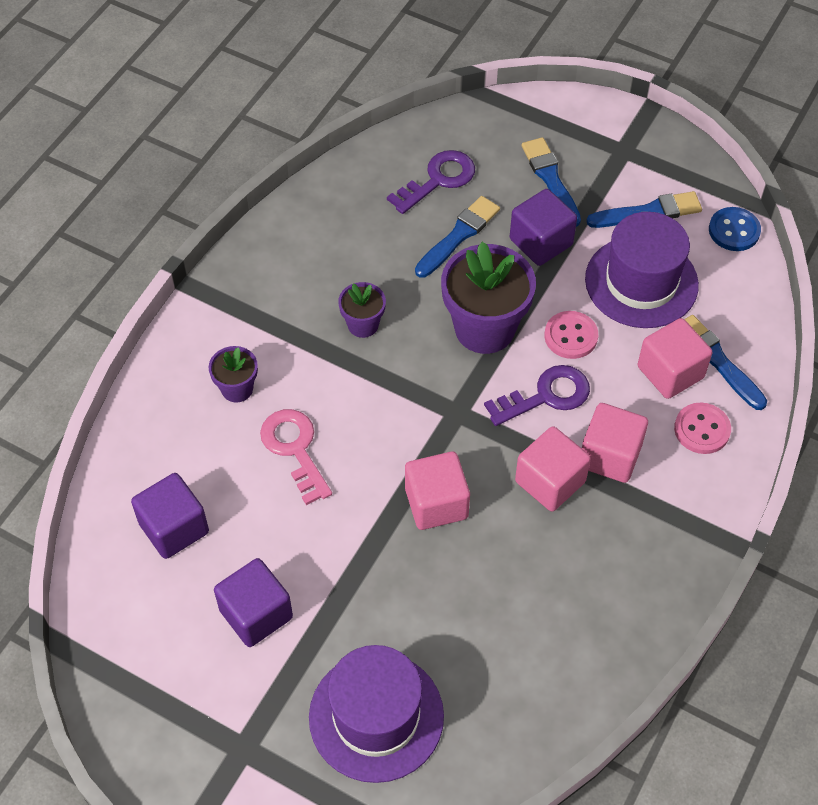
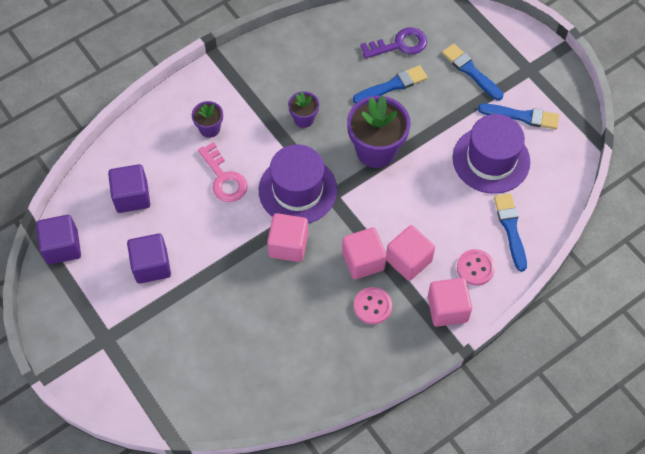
camera: 25 degrees right, 5 degrees up
pink key [260,409,332,505] -> pink key turned 150 degrees clockwise [198,142,248,202]
purple hat [309,645,444,783] -> purple hat moved to [259,144,337,223]
purple key [484,365,590,426] -> none
purple cube [510,189,577,266] -> purple cube moved to [36,215,81,264]
blue brush [522,137,581,227] -> blue brush turned 45 degrees counterclockwise [442,44,503,101]
pink button [544,311,598,359] -> pink button moved to [354,287,392,324]
pink cube [638,318,712,399] -> pink cube moved to [428,278,472,327]
blue button [709,207,761,251] -> none

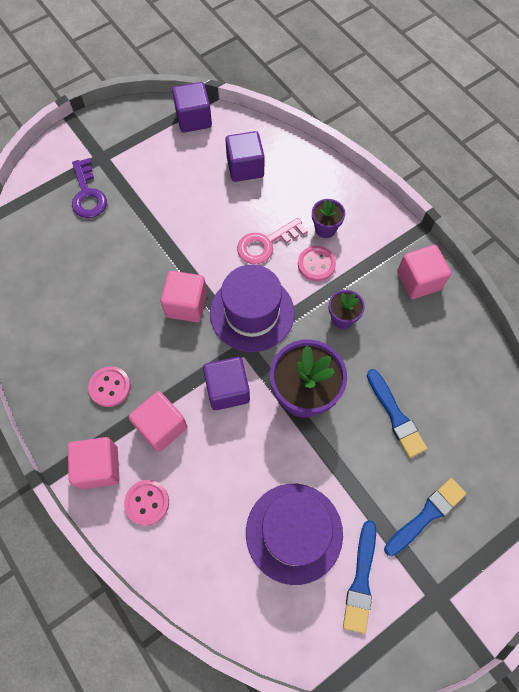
camera: 90 degrees right, 5 degrees up
purple cube [127,234,171,284] -> purple cube moved to [203,357,250,410]
pink cube [342,227,387,280] -> pink cube moved to [397,245,451,299]
purple key [361,27,427,59] -> purple key moved to [72,158,107,218]
blue brush [494,194,527,272] -> none
none -> pink button [298,246,336,281]

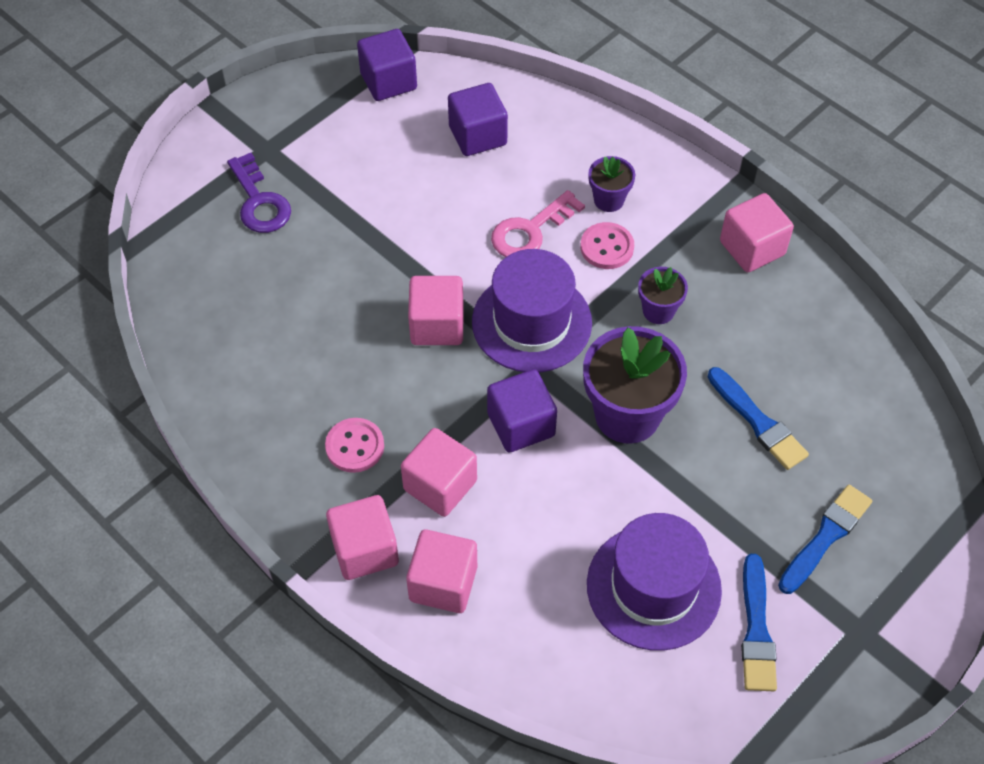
camera: 10 degrees left, 10 degrees down
pink button [124,480,169,526] -> pink cube [406,529,477,613]

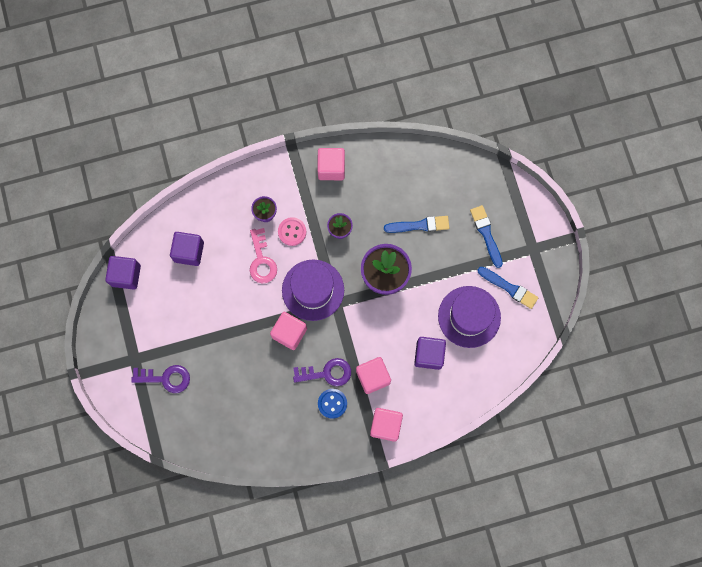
camera: 60 degrees left, 20 degrees up
pink button [325,418,384,473] -> blue button [318,389,347,419]
pink cube [406,529,477,613] -> none
purple cube [487,369,557,452] -> purple cube moved to [414,337,446,370]
none -> purple key [293,358,351,386]

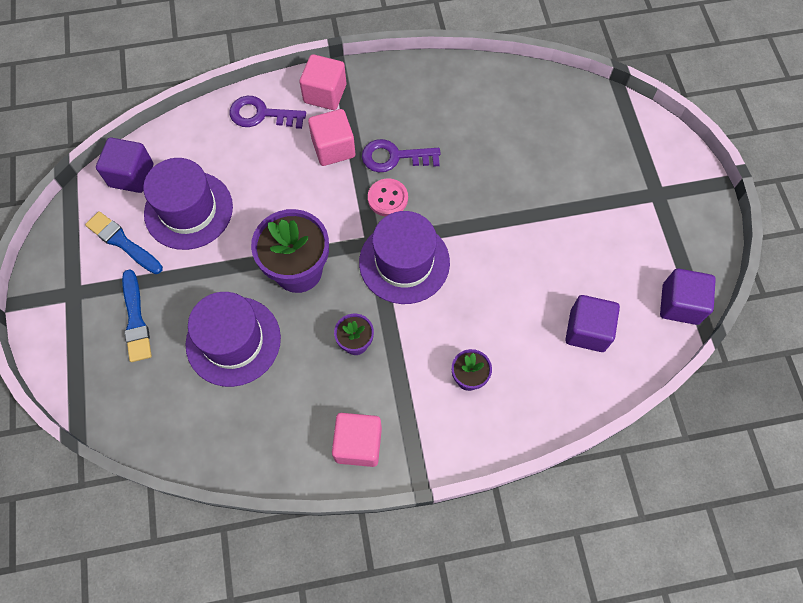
camera: 175 degrees left, 10 degrees down
purple key [131,365,190,393] -> purple key moved to [230,96,306,129]
pink key [250,228,277,283] -> none
pink cube [270,312,307,350] -> none
pink button [278,217,306,246] -> pink button moved to [368,178,408,216]
blue button [318,389,347,419] -> none
blue brush [384,216,449,233] -> purple hat [185,292,281,387]
purple cube [414,337,446,370] -> purple cube moved to [96,138,153,193]

